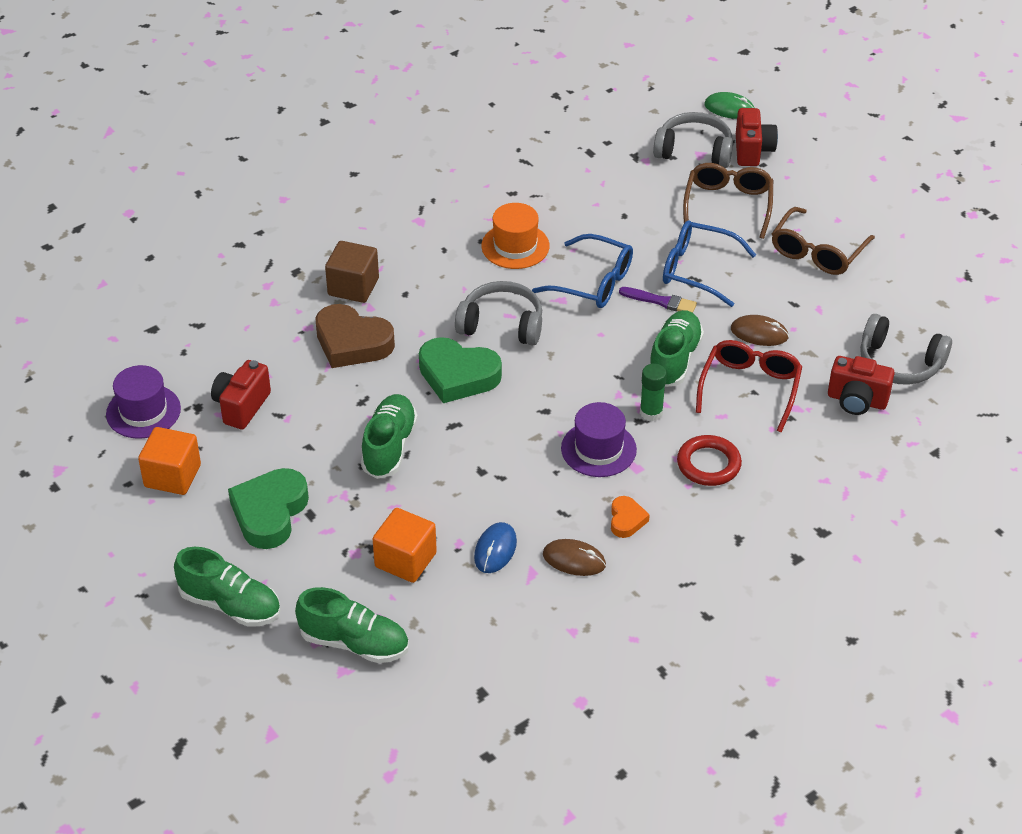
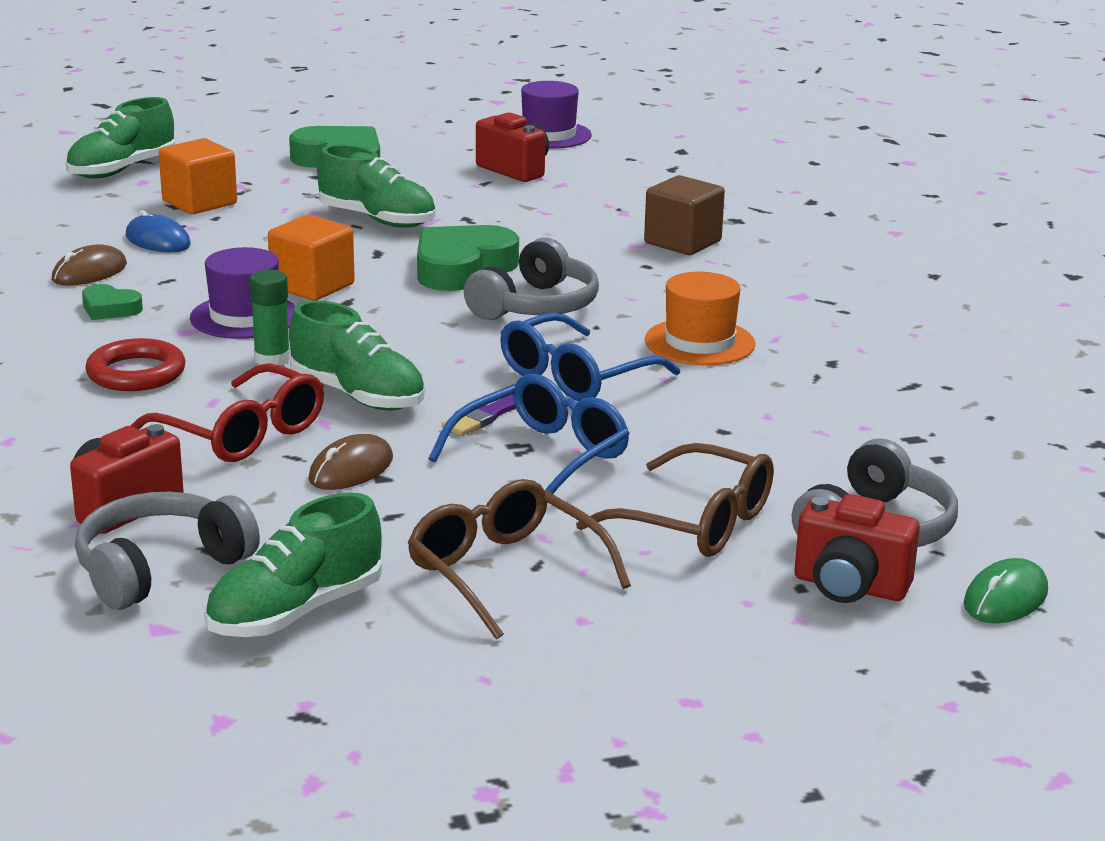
camera: 110 degrees right, 20 degrees down
orange cube [138,427,201,495] -> orange cube moved to [268,215,355,301]
green shoe [174,547,281,627] -> green shoe moved to [204,492,382,637]
brown heart [315,304,395,368] -> none
orange heart [611,496,650,538] -> green heart [82,284,143,320]

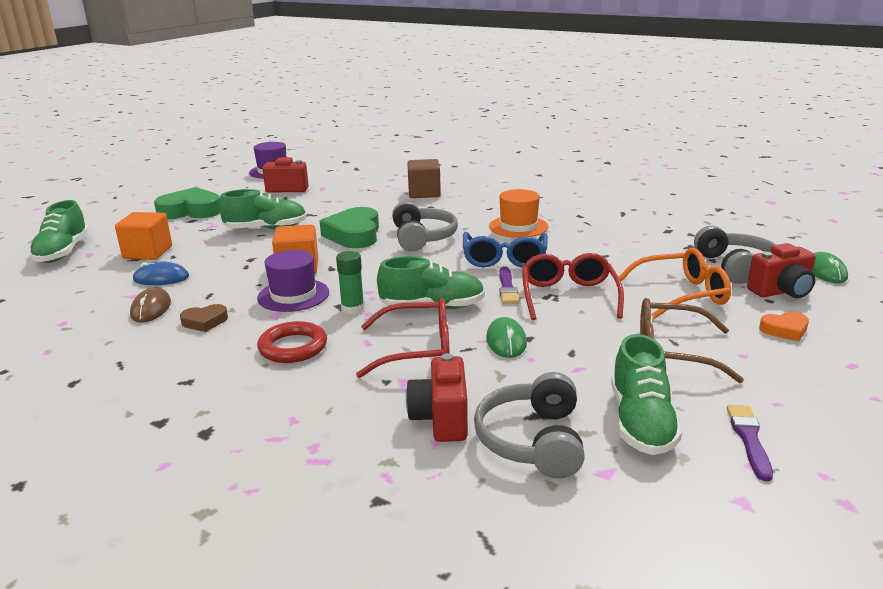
camera: 40 degrees left, 0 degrees up
green heart [82,284,143,320] -> brown heart [180,304,228,332]
brown mouse [308,434,393,490] -> green mouse [486,317,527,358]
blue glasses [429,374,630,494] -> red glasses [522,253,624,320]
brown glasses [576,443,774,557] -> orange glasses [619,248,731,319]
none -> purple brush [727,405,773,481]
none -> orange heart [759,312,809,342]

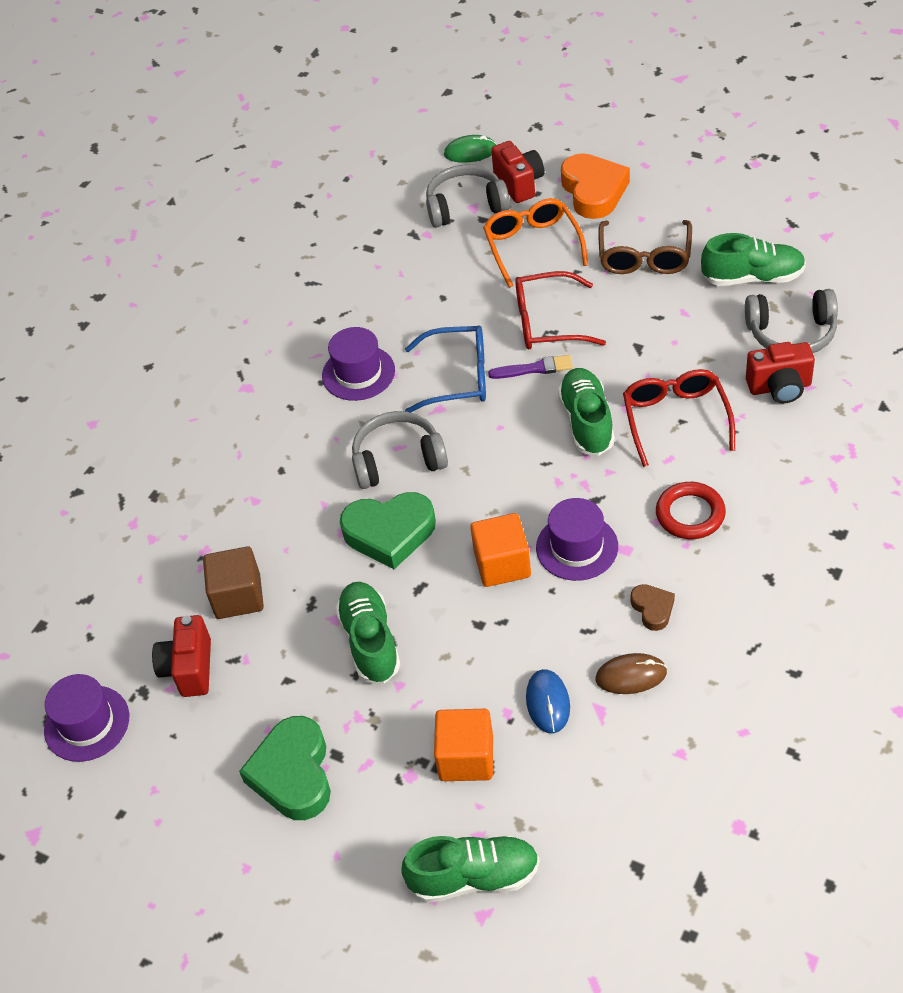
camera: 90 degrees left, 25 degrees up
green glue stick [336,251,365,314] -> none
brown cube [407,159,441,198] -> brown cube moved to [203,546,264,619]
green mouse [486,317,527,358] -> none
orange hat [489,189,548,238] -> purple hat [322,327,395,401]
purple brush [727,405,773,481] -> none
orange heart [759,312,809,342] -> orange heart [561,153,630,219], size x1.97

